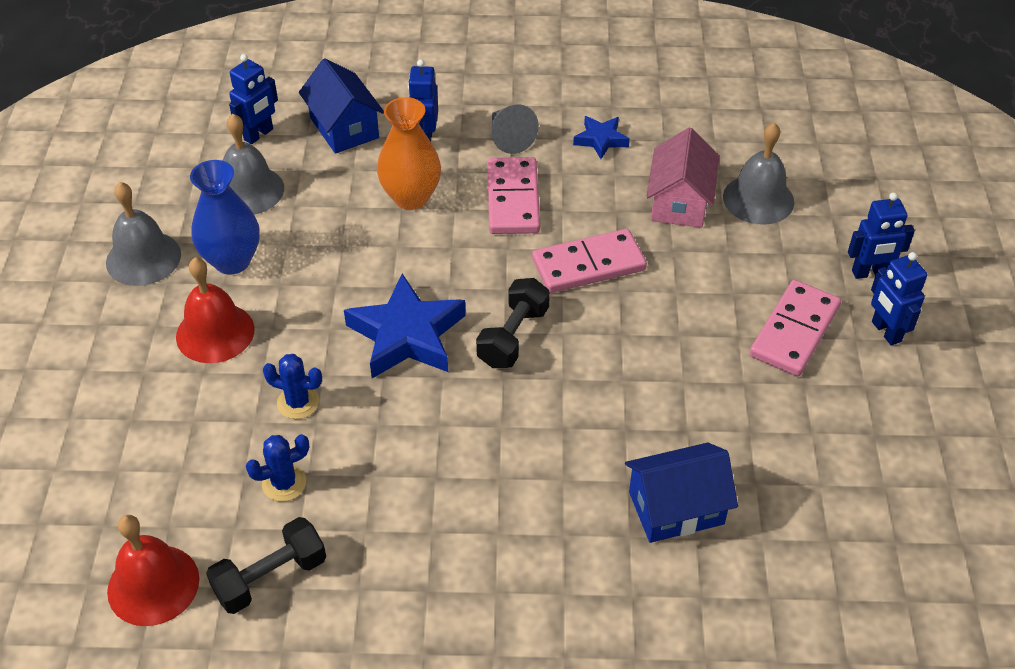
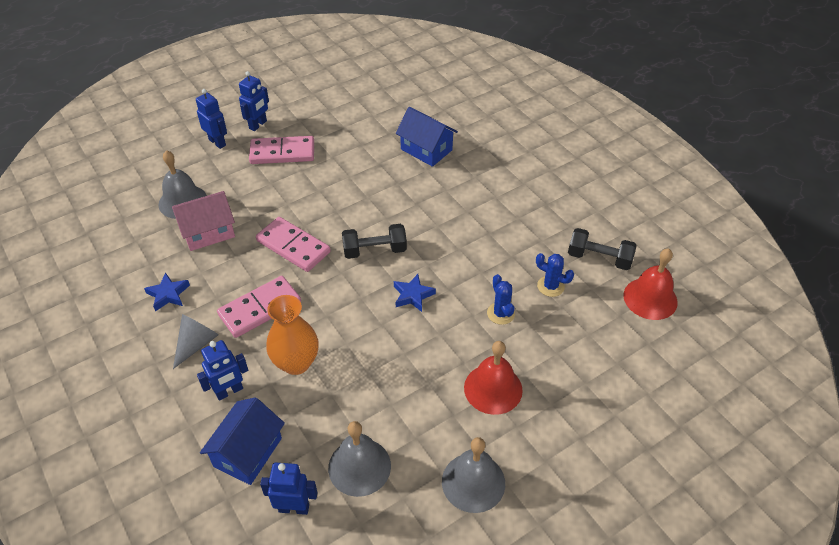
camera: 125 degrees left, 0 degrees up
blue vase [190,160,260,274] -> none
blue star [344,274,466,378] -> blue star [394,274,436,312], size x0.52

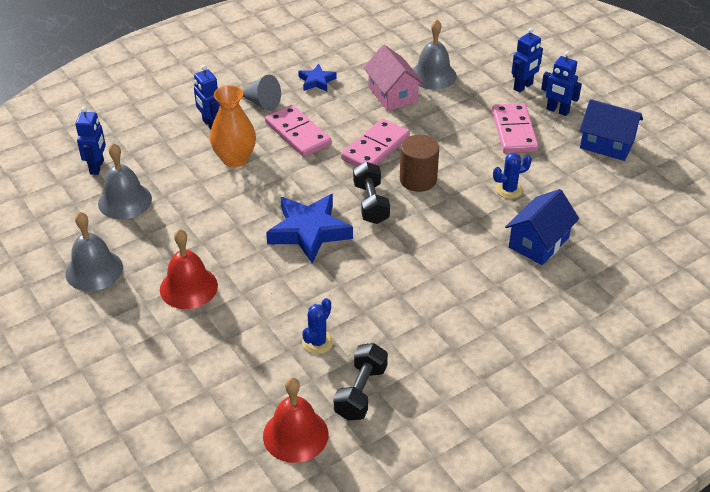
camera: 90 degrees right, 5 degrees down
blue house [200,397,285,485] -> blue house moved to [579,99,643,161]
blue star [394,274,436,312] -> blue star [266,194,353,263], size x1.91
blue cactus [487,274,515,325] -> blue cactus moved to [493,153,532,199]
none -> brown cylinder [400,135,439,192]

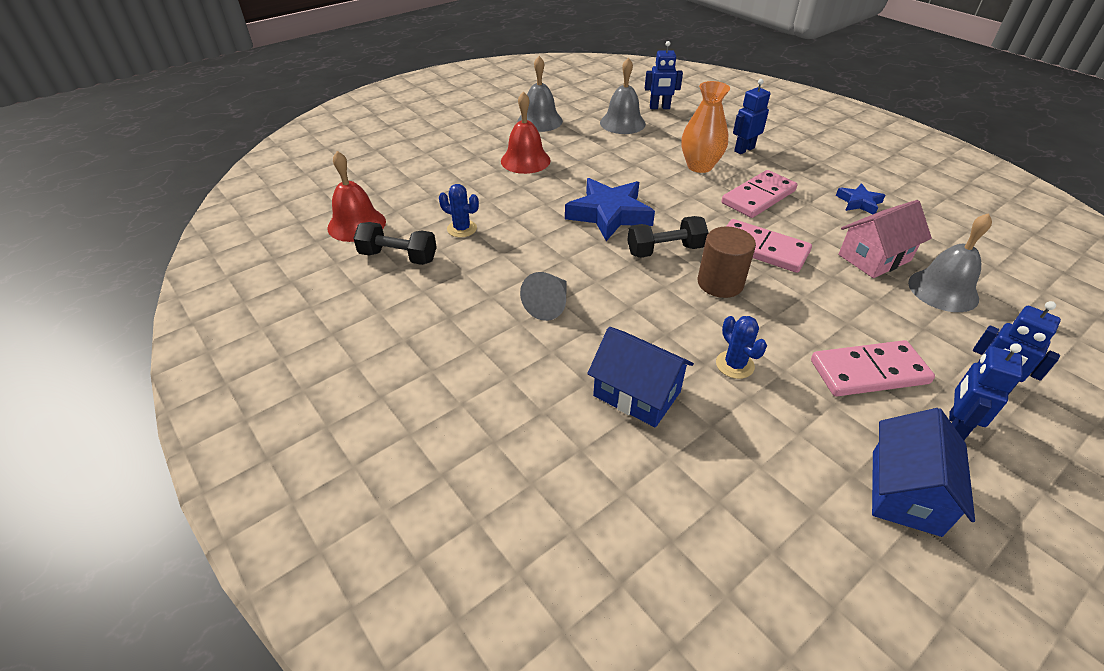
camera: 85 degrees right, 0 degrees up
grey cone [242,75,281,111] -> grey cone moved to [520,272,567,321]

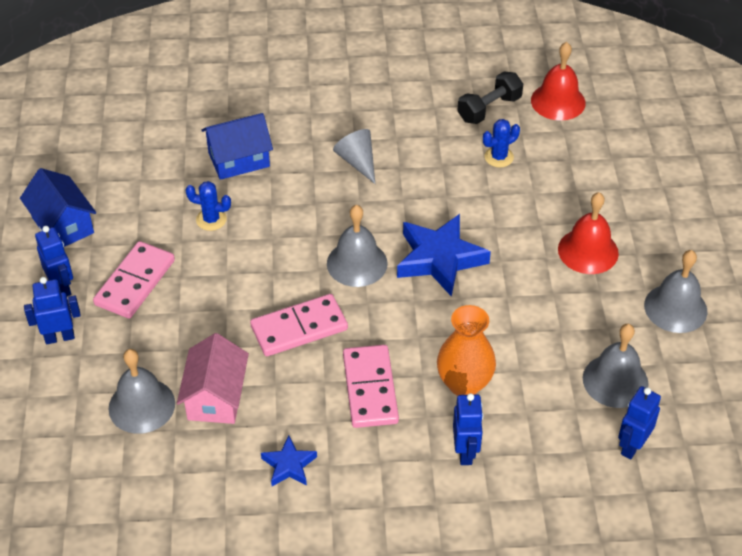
camera: 125 degrees right, 5 degrees up
black dumbbell [627,216,709,258] -> grey bell [327,205,388,287]
brown cylinder [698,227,756,298] -> none

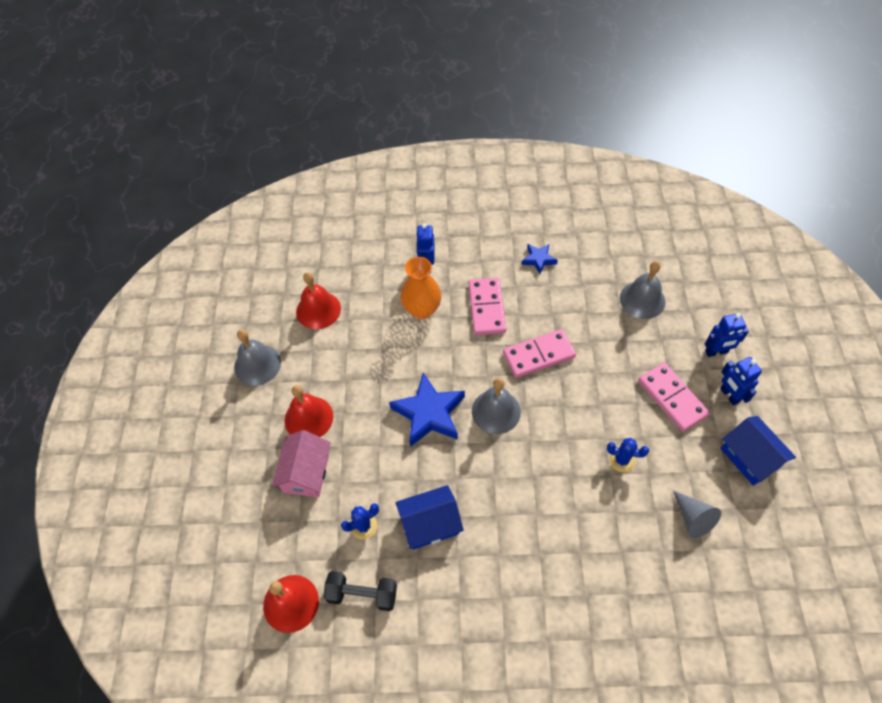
camera: 175 degrees left, 10 degrees up
pink domino [93,241,175,318] -> pink domino turned 60 degrees counterclockwise [638,363,710,432]
pink house [177,333,249,424] -> pink house moved to [272,430,331,497]
blue house [201,113,273,180] -> blue house moved to [396,485,464,550]
grey cone [333,129,375,184] -> grey cone moved to [673,490,721,538]
black dumbbell [457,72,523,124] -> black dumbbell turned 45 degrees clockwise [324,571,397,611]
grey bell [583,324,649,408] -> red bell [296,272,341,329]
blue robot [618,386,661,459] -> none

